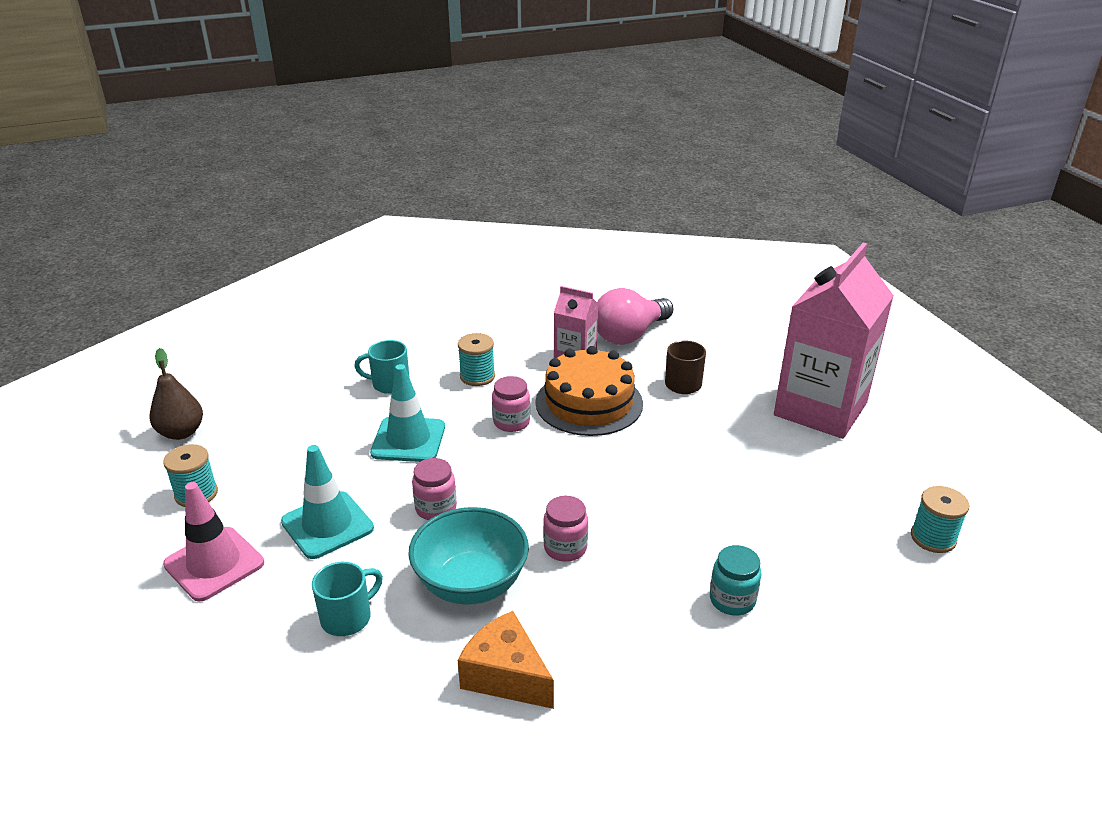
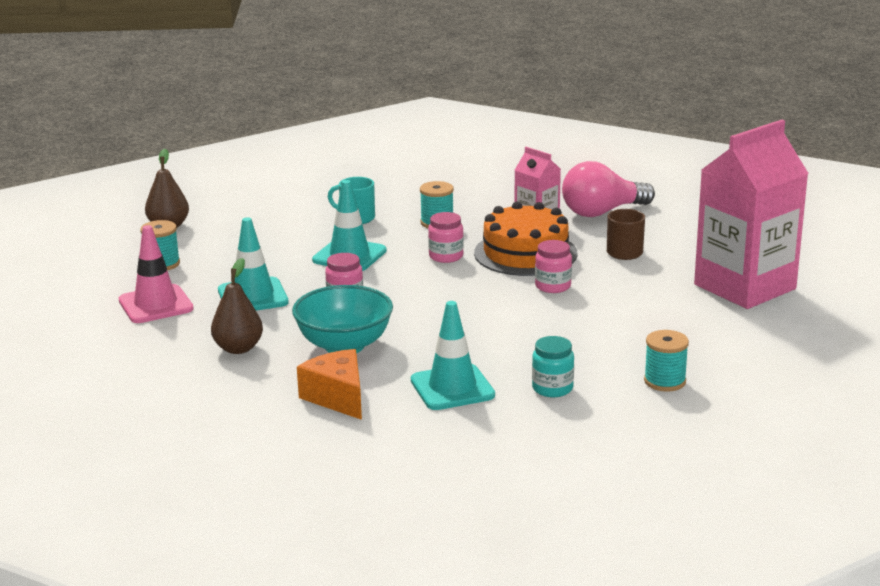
camera: 20 degrees right, 10 degrees down
turquoise mug [312,562,383,636] -> brown pear [211,258,263,354]
pink jar [543,496,588,562] -> pink jar moved to [535,240,572,293]
turquoise spool [911,486,969,553] -> turquoise spool moved to [644,330,689,392]
none -> turquoise traffic cone [411,301,495,410]

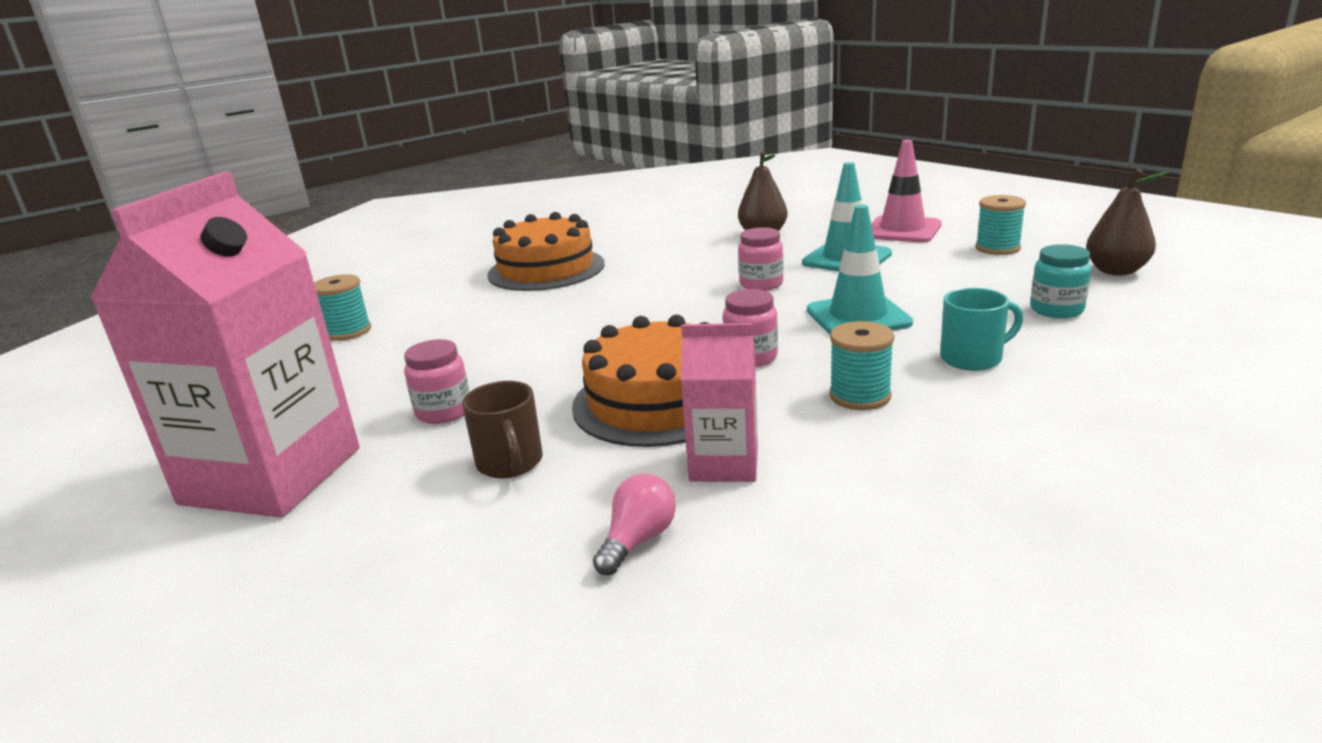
camera: 145 degrees right, 0 degrees up
turquoise bowl [292,285,393,353] -> none
orange cheese [297,349,362,420] -> none
turquoise traffic cone [411,301,495,410] -> orange cake [487,212,605,291]
turquoise jar [532,336,574,397] -> turquoise jar moved to [1030,244,1091,318]
pink jar [535,240,572,293] -> pink jar moved to [404,339,470,424]
pink light bulb [562,161,655,217] -> pink light bulb [593,473,676,575], size x0.50

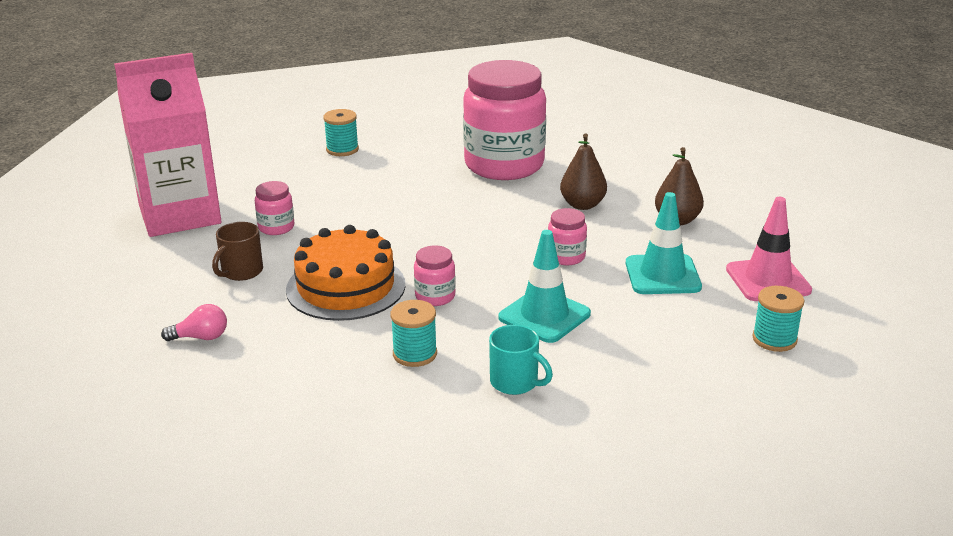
camera: 50 degrees right, 5 degrees up
orange cake [487,212,605,291] -> pink jar [463,60,546,180]
pink carton [681,323,758,482] -> none
turquoise jar [1030,244,1091,318] -> none
brown pear [1086,169,1169,275] -> brown pear moved to [560,134,607,210]

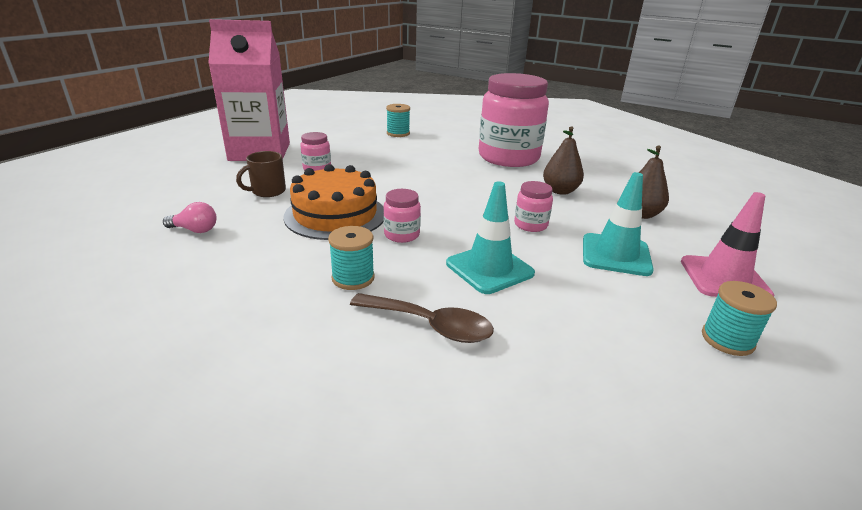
camera: 15 degrees right, 0 degrees up
turquoise mug [489,325,553,395] -> brown spoon [350,293,494,343]

